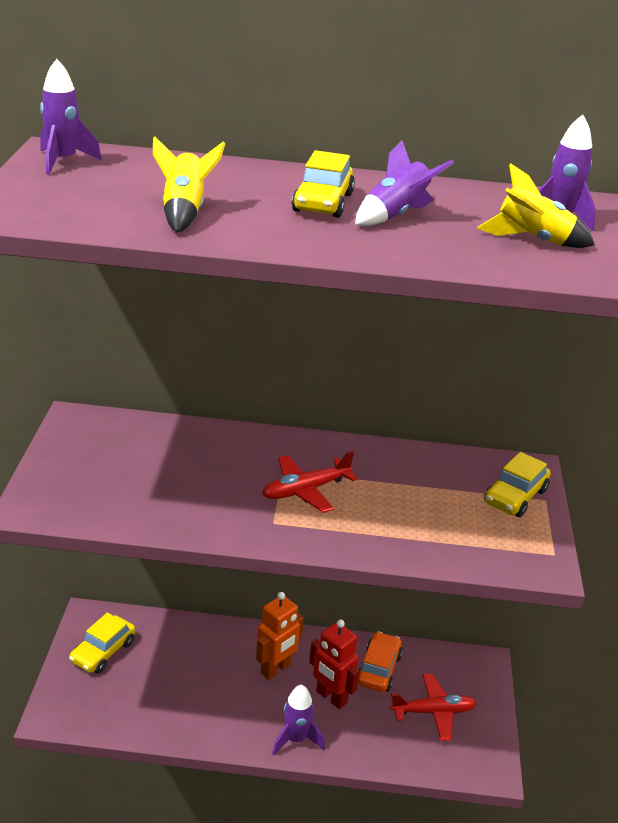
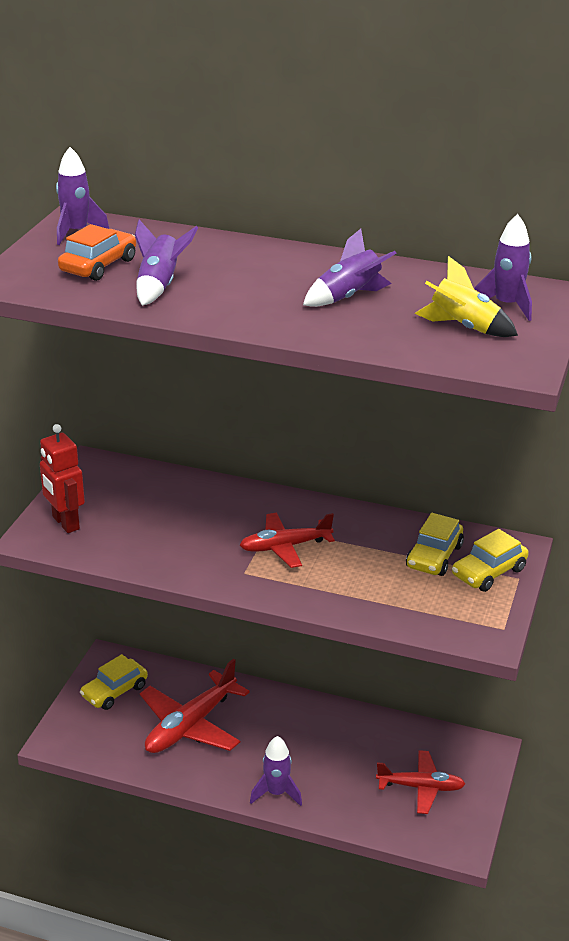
camera: 15 degrees right, 0 degrees up
yellow rocket [153,136,225,233] -> purple rocket [135,220,198,306]
orange robot [256,592,304,680] -> none
yellow car [292,150,355,218] -> yellow car moved to [406,513,464,576]
red robot [309,620,360,709] -> red robot moved to [40,424,85,533]
orange car [358,631,403,692] -> orange car moved to [58,224,136,281]
none -> red plane [140,659,250,753]

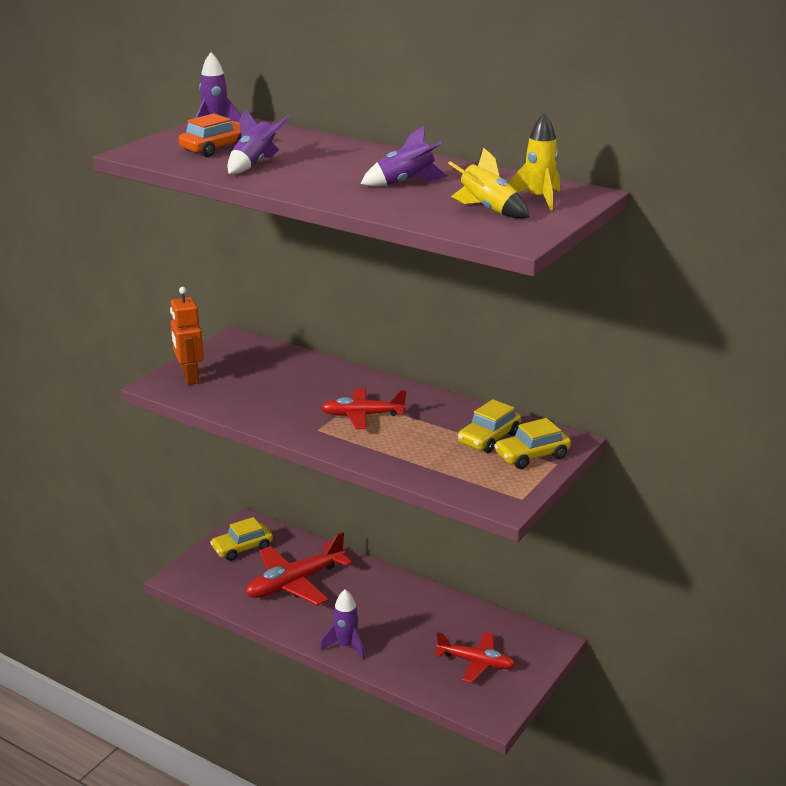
camera: 15 degrees right, 5 degrees down
red robot [40,424,85,533] -> orange robot [170,287,204,385]
purple rocket [474,214,532,321] -> yellow rocket [509,113,560,210]

